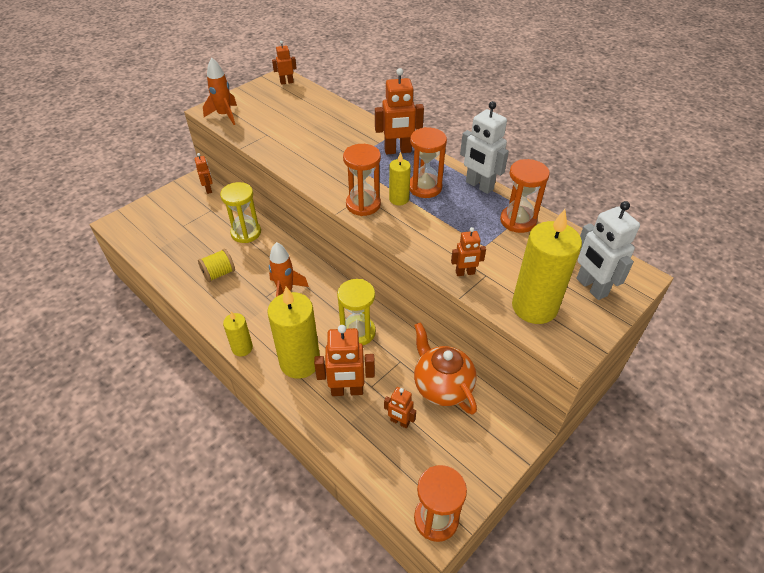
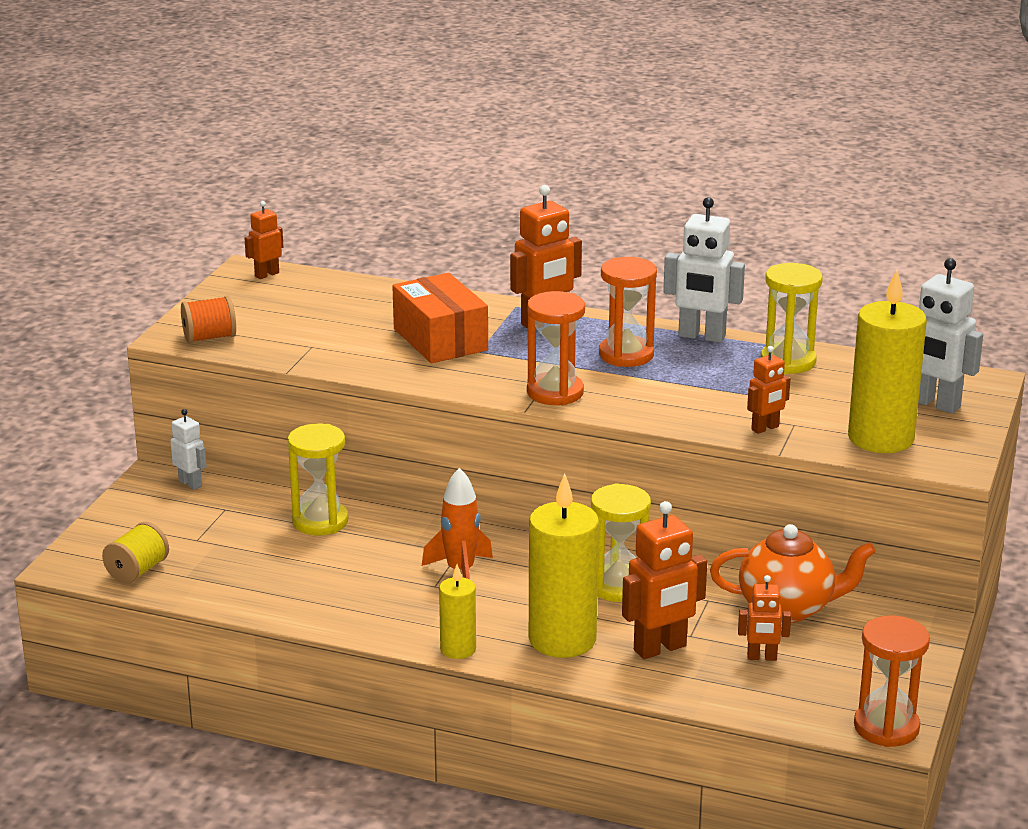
camera: 25 degrees left, 20 degrees down
orange robot [194,153,213,194] -> white robot [170,409,207,490]
yellow spool [198,249,235,282] -> yellow spool moved to [102,522,169,584]
orange rocket [203,58,237,125] -> orange spool [181,295,236,343]
yellow candle [389,152,411,205] -> none
orange teapot [414,322,477,415] -> orange teapot turned 150 degrees clockwise [710,524,876,623]
orange hourglass [500,159,550,233] -> yellow hourglass [761,263,823,374]
none -> orange box [392,273,488,363]

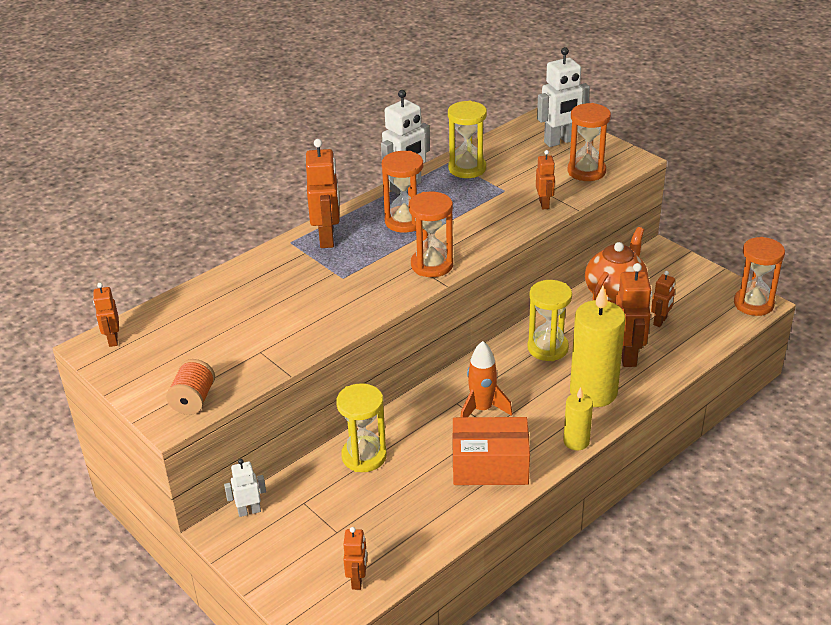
camera: 60 degrees left, 10 degrees up
yellow spool [102,522,169,584] -> orange robot [343,527,367,590]
orange box [392,273,488,363] -> orange box moved to [452,417,530,485]
yellow candle [848,269,927,453] -> orange hourglass [568,103,611,181]

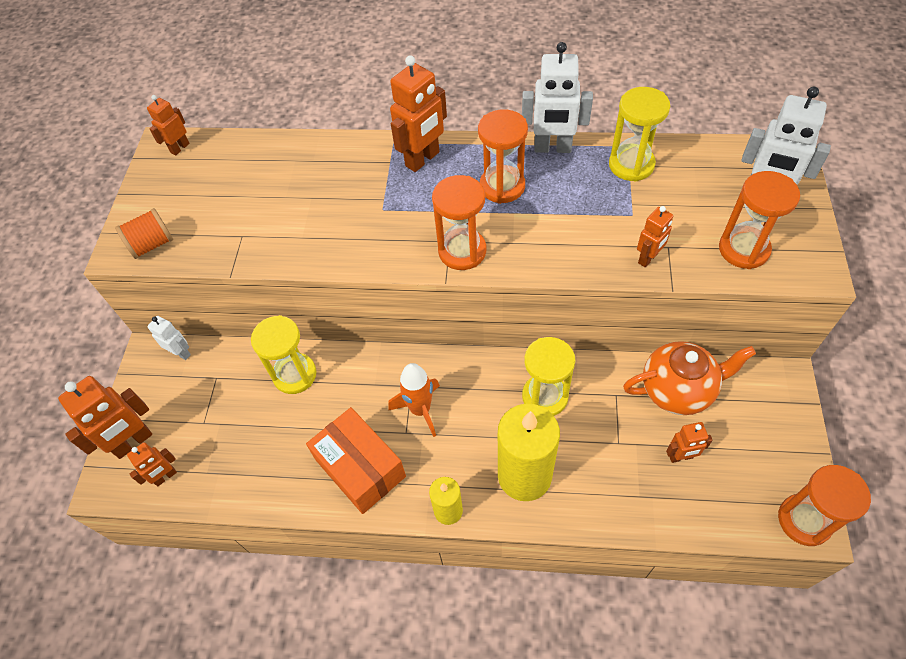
camera: 50 degrees right, 20 degrees up
orange robot [616,263,652,367] -> orange robot moved to [58,376,152,459]

